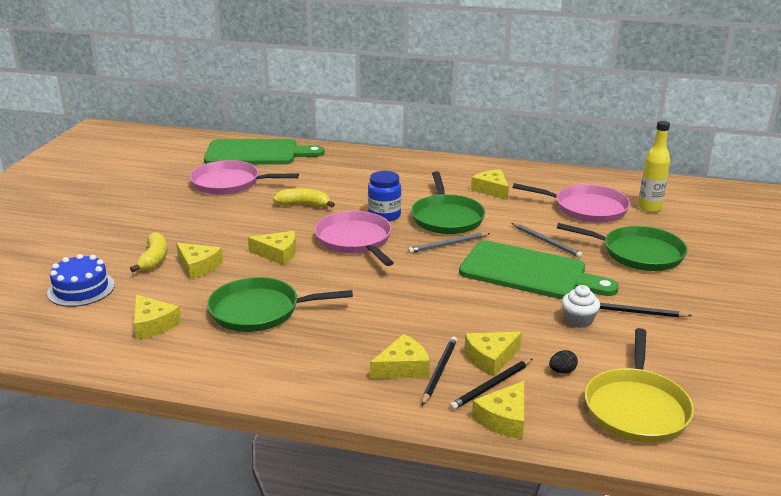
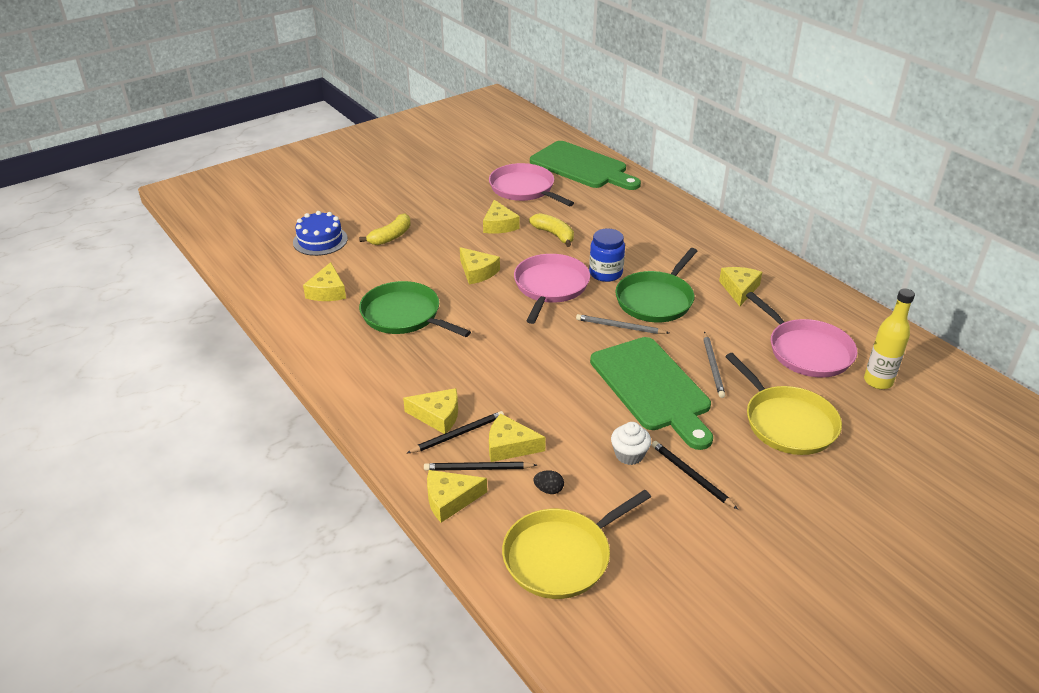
camera: 40 degrees right, 10 degrees up
yellow cheese [176,243,223,279] -> yellow cheese moved to [483,200,520,234]
green pan [557,223,687,271] -> yellow pan [725,353,842,455]

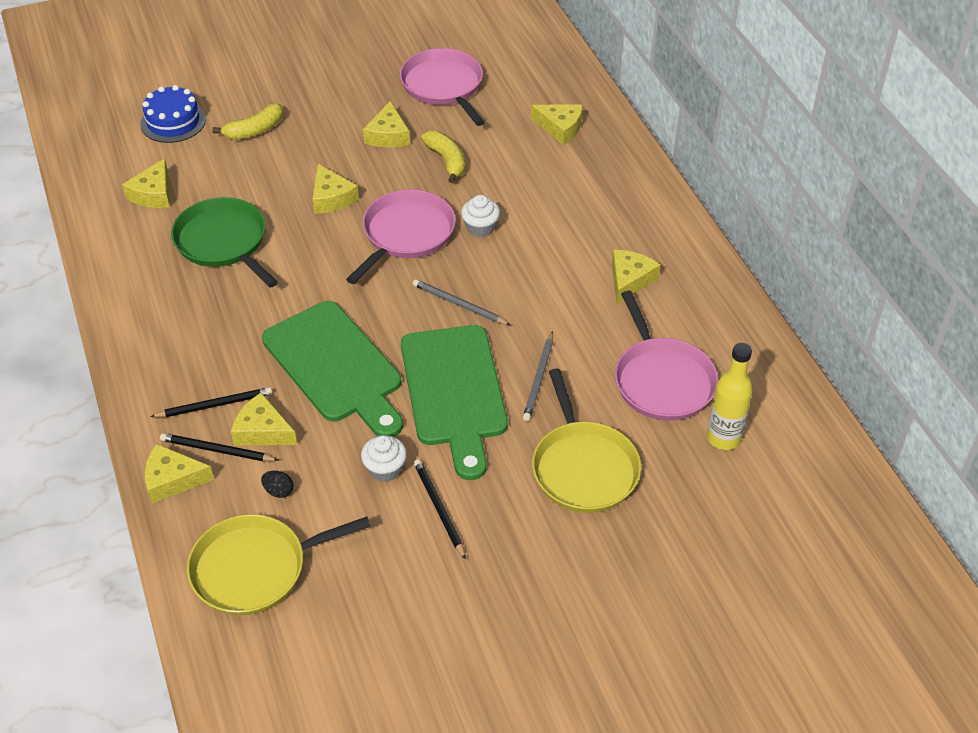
camera: 15 degrees right, 10 degrees up
yellow cheese [403,388,458,434] -> yellow cheese moved to [531,105,582,145]
green cutting board [530,141,641,190] -> green cutting board moved to [262,301,403,437]
blue jar [589,229,625,282] -> white cupcake [461,195,500,237]
green pan [615,248,697,322] -> none

